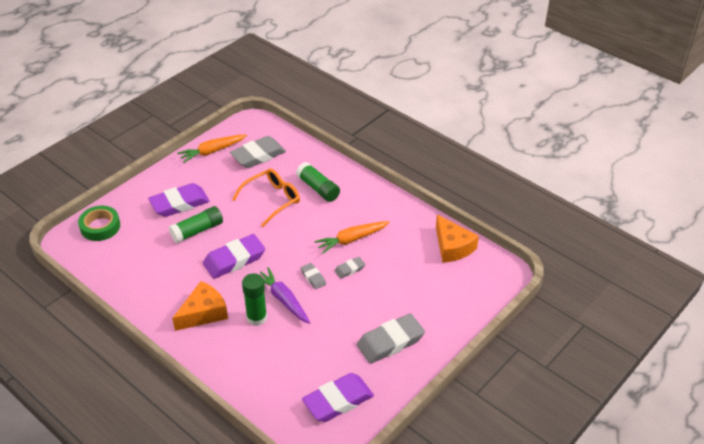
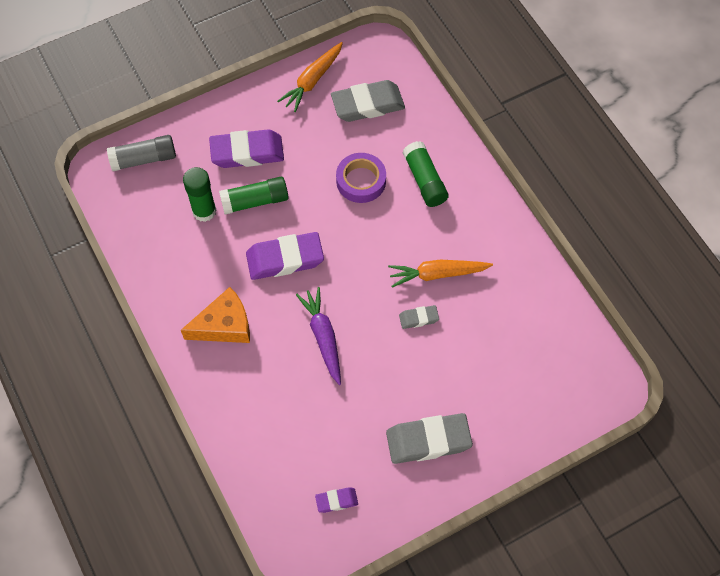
camera: 20 degrees right, 20 degrees up
green tape [78,205,120,241] -> grey glue stick [107,135,176,171]
orange carrot [177,134,247,163] -> orange carrot turned 45 degrees counterclockwise [277,42,343,112]
orange glasses [232,168,300,227] -> purple tape [336,153,386,203]
green glue stick [242,273,267,326] -> green glue stick moved to [183,167,216,222]
grey eraser [300,263,326,289] -> none
purple eraser [302,373,374,422] -> purple eraser [315,487,358,513], size x0.49
orange cheese [436,215,479,263] -> none

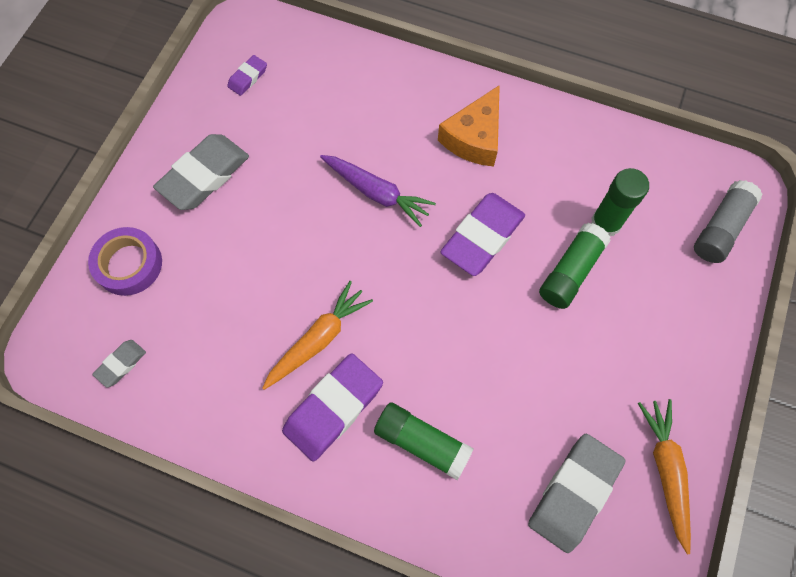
camera: 140 degrees right, 5 degrees up
purple eraser [209,129,284,168] -> purple eraser moved to [282,353,383,462]
purple tape [336,153,386,203] -> purple tape moved to [88,227,162,296]
grey eraser [399,305,439,329] -> grey eraser moved to [92,340,146,388]

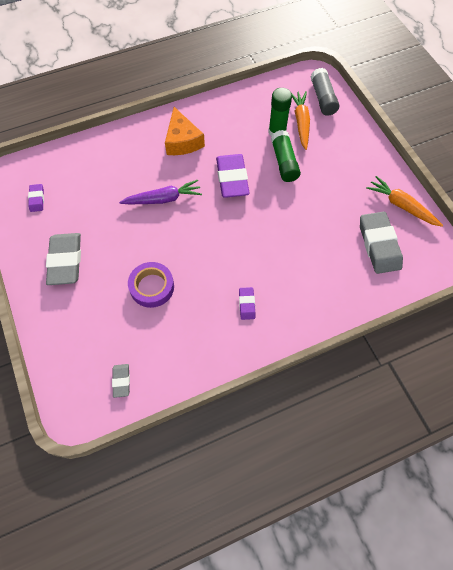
camera: 45 degrees left, 5 degrees down
purple tape [88,227,162,296] -> purple tape moved to [128,262,174,308]
orange carrot [262,281,373,390] -> orange carrot moved to [292,91,310,150]
purple eraser [282,353,383,462] -> purple eraser [239,287,255,320], size x0.49
green glue stick [374,402,474,480] -> none

